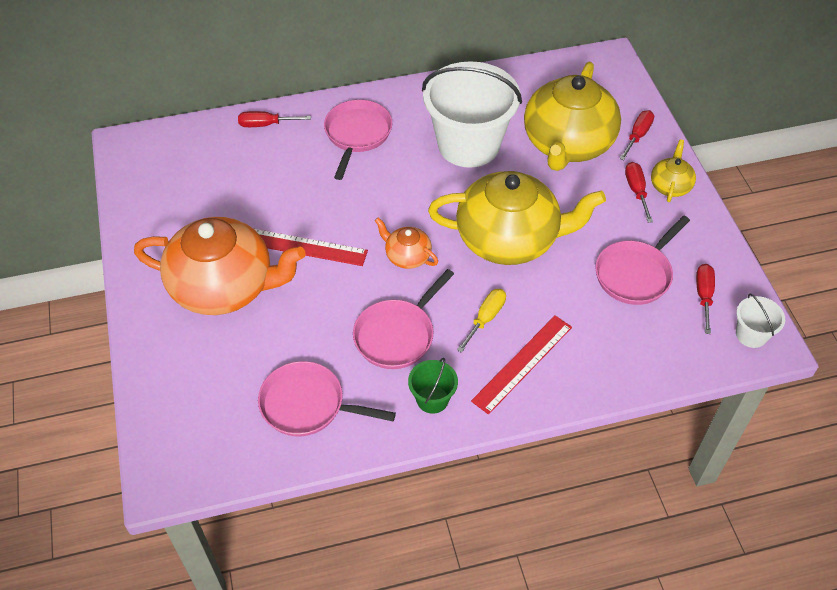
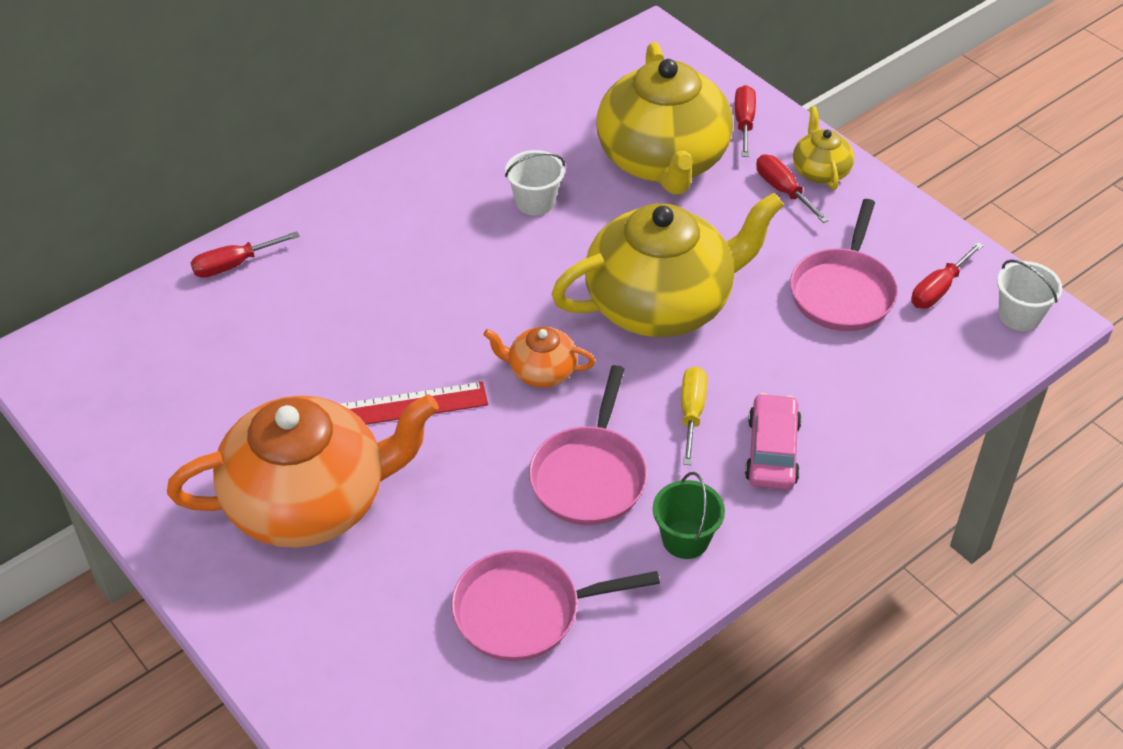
camera: 25 degrees left, 5 degrees down
pink pan [324,100,392,180] -> none
white bucket [422,61,522,168] -> white bucket [505,150,565,215], size x0.43
red ruler [471,315,572,415] -> pink car [745,393,802,490]
red screwdriver [696,264,715,334] -> red screwdriver turned 120 degrees counterclockwise [911,242,984,309]

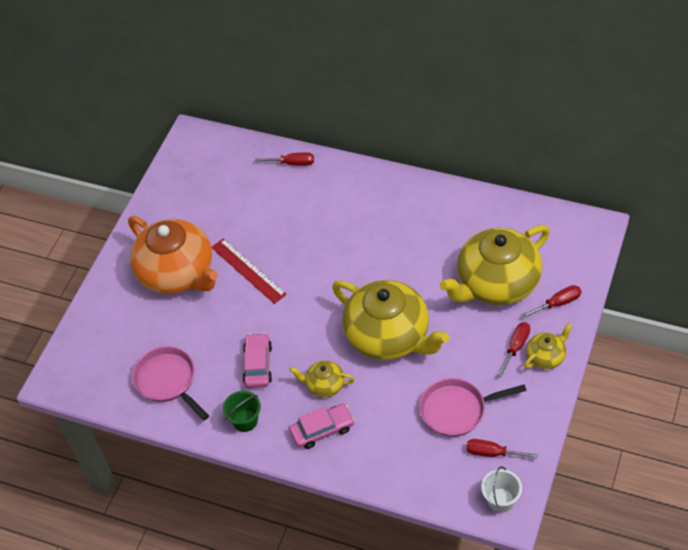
camera: 65 degrees right, 5 degrees up
red screwdriver [191,231,300,278] -> red screwdriver turned 150 degrees clockwise [255,152,314,166]
orange teapot [483,327,595,388] -> none
white bucket [505,150,565,215] -> none
pink pan [529,365,647,525] -> pink car [243,333,272,388]
yellow screwdriver [681,366,707,465] -> yellow teapot [290,360,355,397]

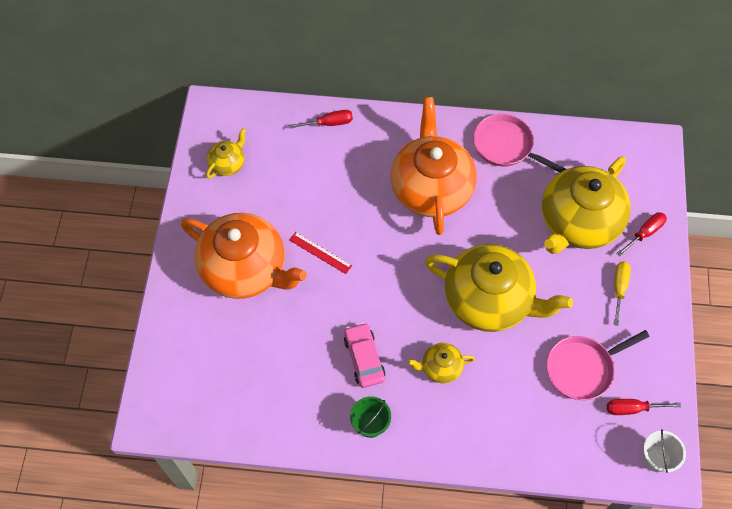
camera: 20 degrees left, 10 degrees up
pink pan [132,346,209,420] -> pink pan moved to [473,114,566,173]
red ruler [212,238,287,304] -> red ruler [289,232,352,274], size x0.65
pink car [289,404,355,449] -> none
red screwdriver [497,322,530,378] -> yellow screwdriver [613,262,631,326]
yellow teapot [524,323,573,369] -> yellow teapot moved to [206,128,246,179]
none -> orange teapot [390,97,477,235]

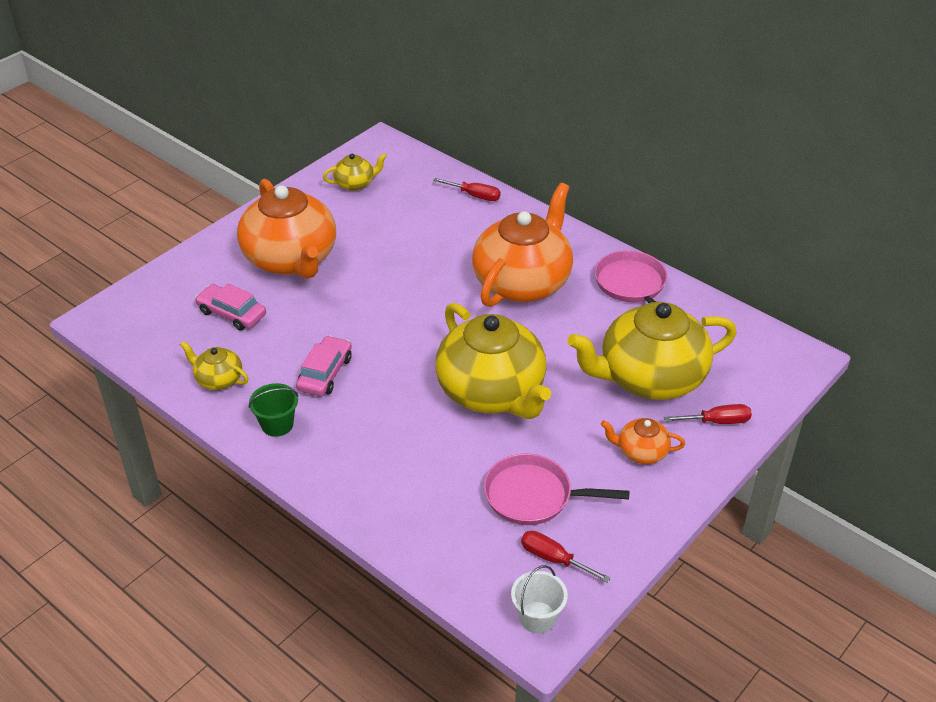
camera: 35 degrees right, 20 degrees down
red ruler [289,232,352,274] -> none
yellow teapot [407,343,475,383] -> yellow teapot moved to [180,341,249,390]
yellow screwdriver [613,262,631,326] -> orange teapot [601,418,685,464]
none -> pink car [195,283,266,331]

